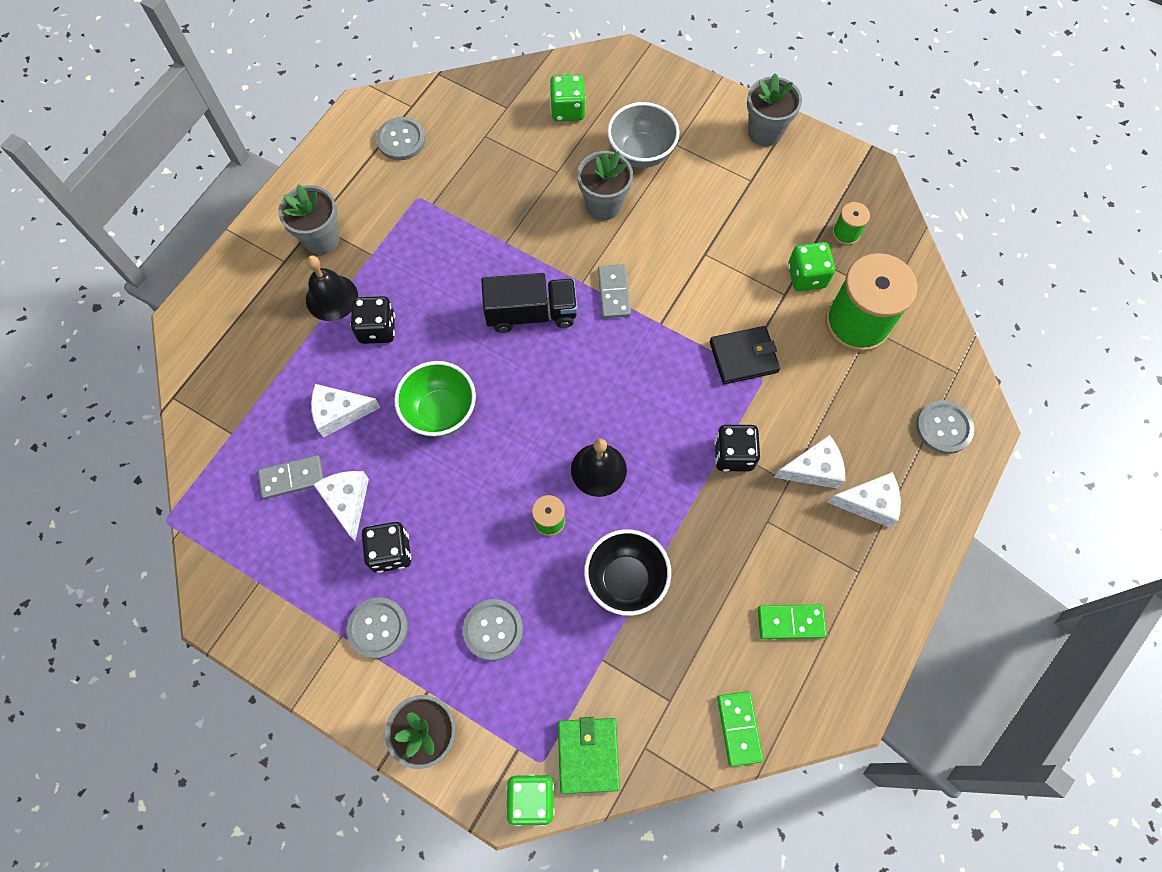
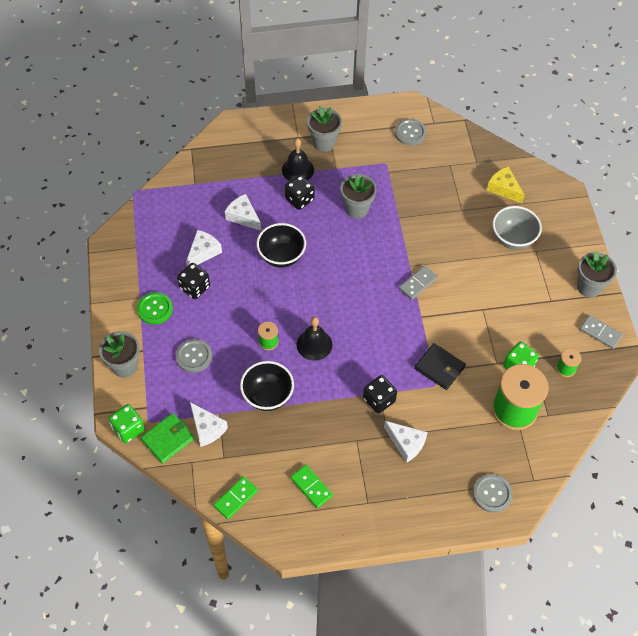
camera: 50 degrees right, 10 degrees down
grey domino [258,455,324,499] -> grey domino moved to [580,315,623,349]
grey button [347,597,408,659] -> green button [137,292,173,325]
green bowl [394,361,476,437] -> black bowl [257,223,306,268]
black truck [481,273,577,333] -> none
green dice [549,74,585,121] -> yellow cheese [487,166,525,203]
grey flower pot [577,151,633,220] -> grey flower pot moved to [340,174,377,219]
white cheese [827,472,901,528] -> white cheese moved to [190,402,228,447]

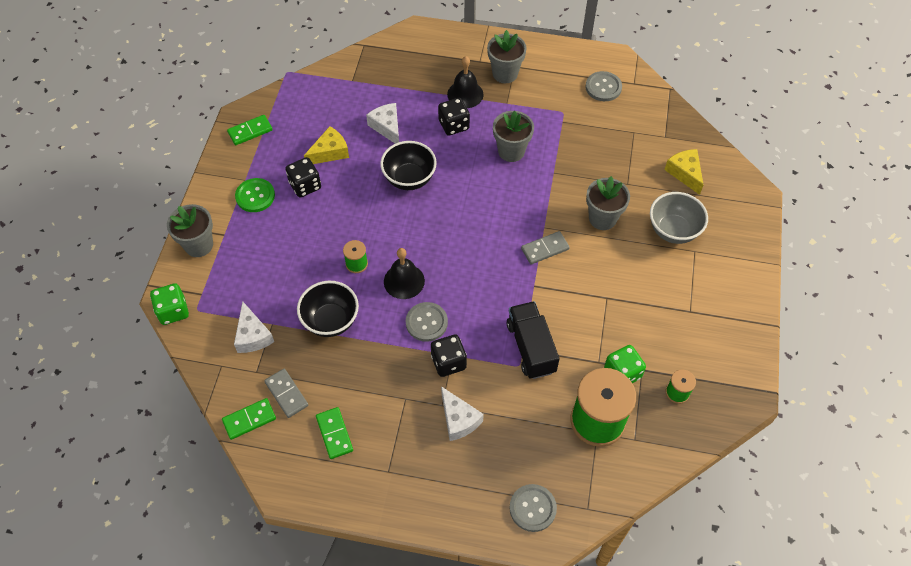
camera: 20 degrees right, 0 degrees up
green wallet [141,413,195,464] -> none
grey button [176,339,212,373] -> grey button moved to [406,302,448,342]
white cheese [186,230,222,266] -> yellow cheese [304,126,349,164]
black wallet [414,343,466,390] -> black truck [507,301,559,379]
grey flower pot [577,251,617,298] -> grey flower pot moved to [586,176,630,230]
grey domino [580,315,623,349] -> grey domino moved to [264,369,308,418]
none -> green domino [227,115,273,145]

